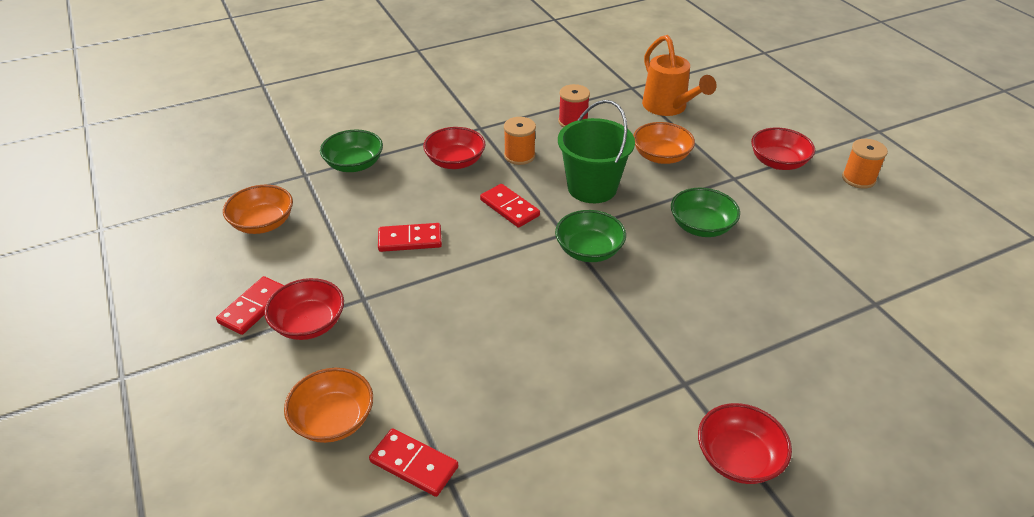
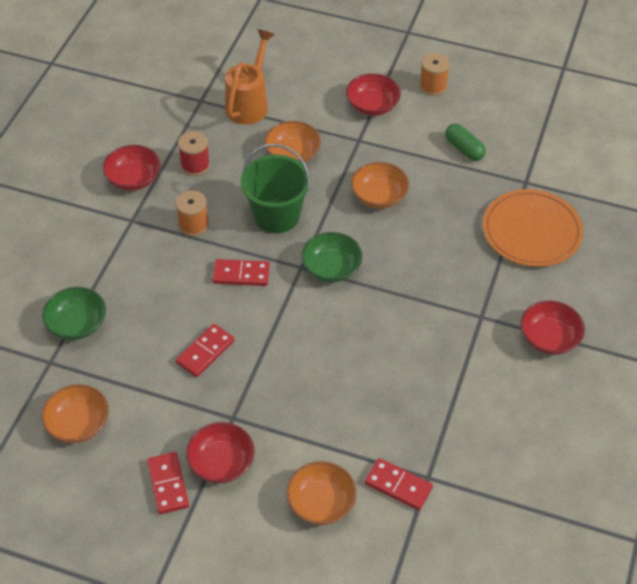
camera: 45 degrees left, 10 degrees up
red domino [369,429,458,497] -> red domino turned 45 degrees clockwise [365,458,433,510]
red bowl [423,127,486,169] -> red bowl moved to [103,145,161,191]
orange watering can [642,35,717,116] -> orange watering can turned 90 degrees counterclockwise [225,29,275,124]
green bowl [671,188,740,237] -> orange bowl [351,162,409,209]
none -> green capsule [445,124,486,161]
none -> orange plate [483,189,583,267]

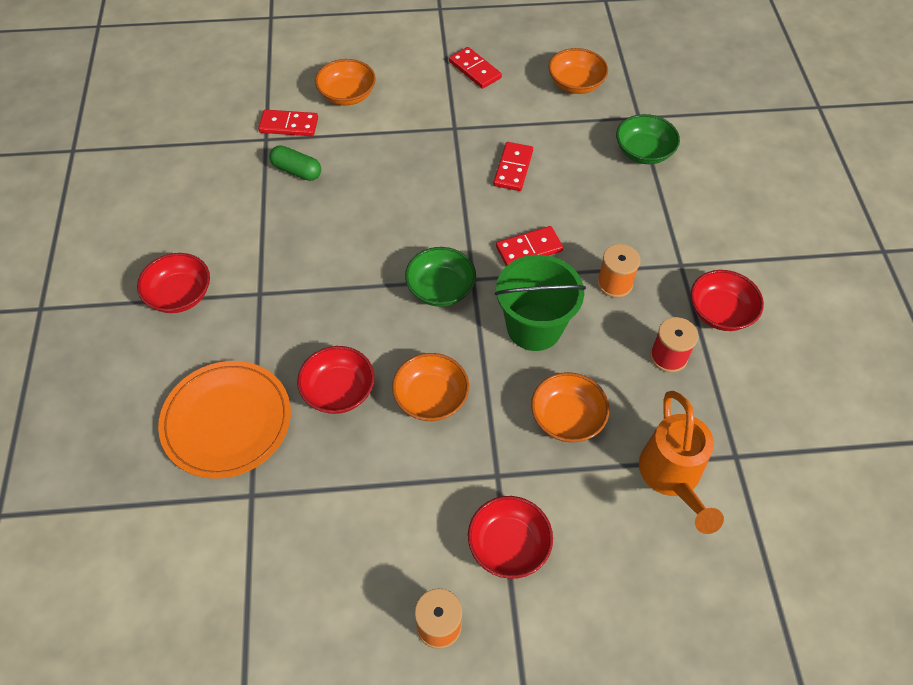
camera: 155 degrees right, 5 degrees up
red bowl [186,422,255,484] -> red bowl moved to [297,346,375,414]
green capsule [445,124,486,161] -> green capsule moved to [269,145,321,181]

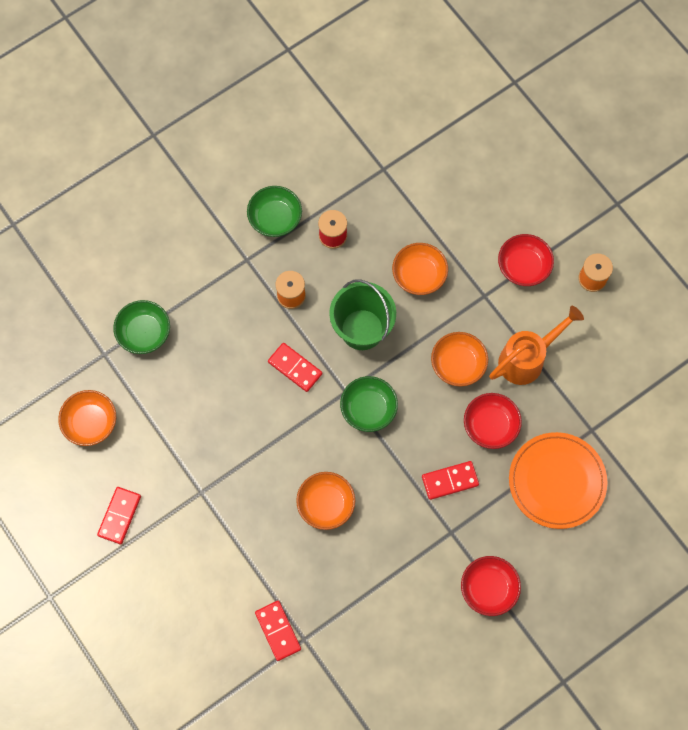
camera: 120 degrees left, 15 degrees up
green capsule [269,145,321,181] -> none
orange bowl [315,59,376,106] -> orange bowl moved to [296,472,355,530]
red domino [493,142,533,191] -> red domino moved to [422,461,479,500]
orange watering can [639,391,724,534] -> orange watering can moved to [489,306,584,385]
red bowl [691,270,764,331] -> green bowl [247,186,302,237]

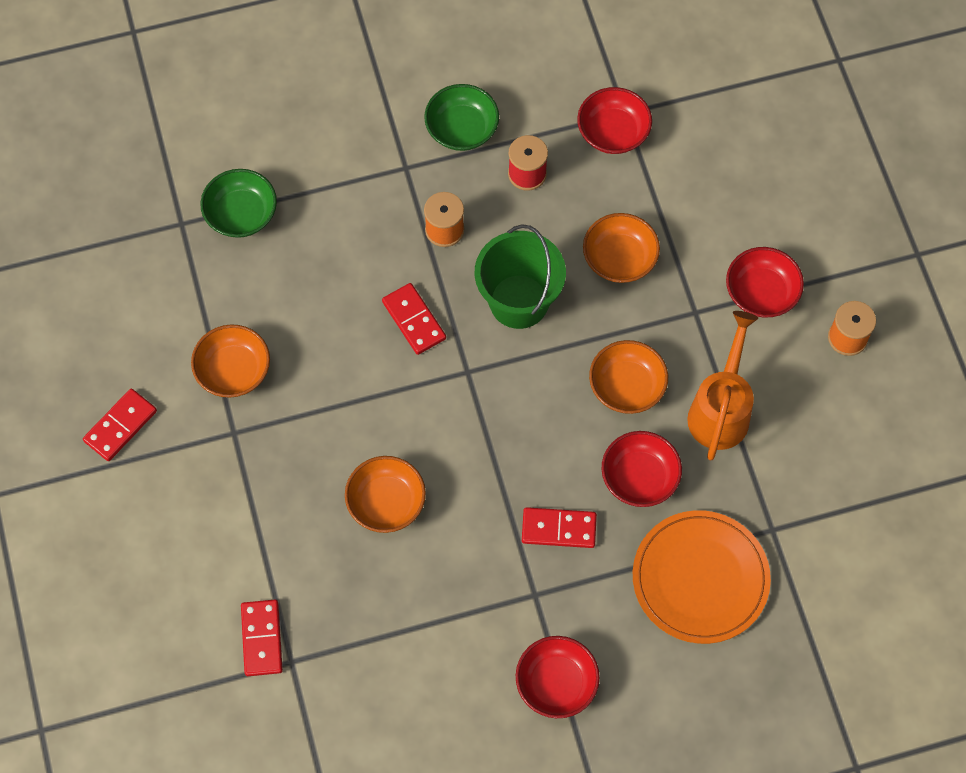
camera: 20 degrees right, 5 degrees down
orange bowl [58,390,116,446] -> orange bowl moved to [191,324,270,398]
green bowl [340,376,398,432] -> none
orange watering can [489,306,584,385] -> orange watering can turned 60 degrees counterclockwise [687,311,758,460]
none -> red bowl [577,87,652,154]

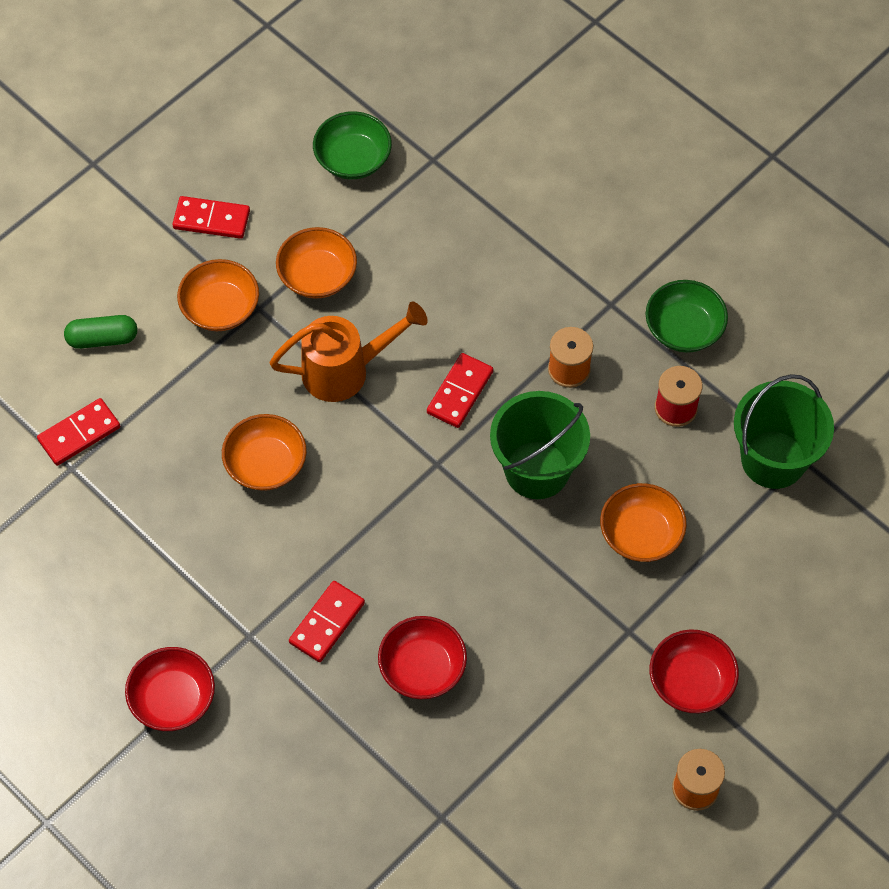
camera: 60 degrees right, 5 degrees down
green bowl [200,169,277,238] -> green bowl moved to [313,111,392,179]
red domino [522,507,597,548] -> red domino turned 60 degrees clockwise [289,581,365,662]
red bowl [577,87,652,154] -> green bucket [734,374,834,489]
orange bowl [589,340,668,414] -> orange bowl moved to [177,259,259,331]
orange plate [633,510,771,644] -> none
orange watering can [687,311,758,460] -> orange watering can moved to [269,301,428,402]
none -> green capsule [64,315,137,349]

